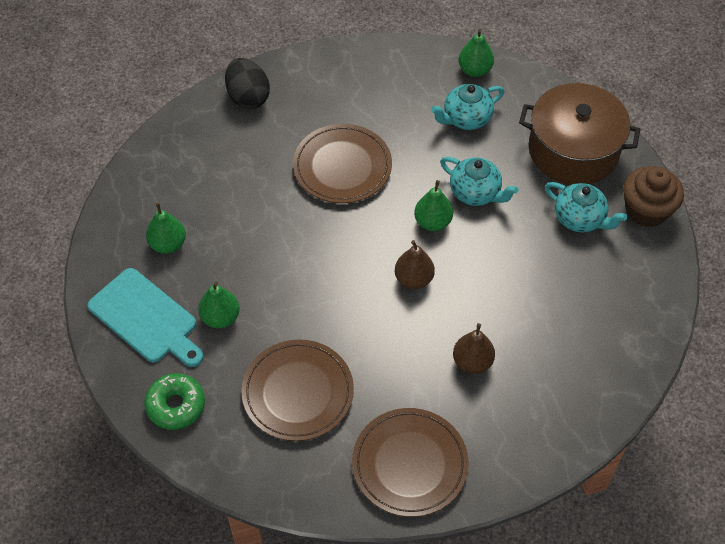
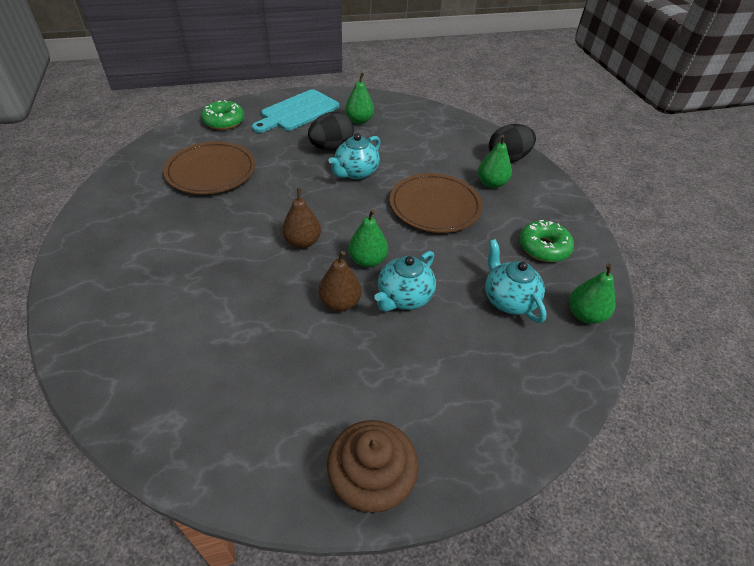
camera: 90 degrees right, 10 degrees down
green pear [198,282,240,328] -> green pear moved to [478,135,512,188]
brown plate [352,408,469,517] -> none
brown pear [453,323,495,374] -> brown pear moved to [318,251,362,312]
brown pot [519,83,641,185] -> none
turquoise teapot [545,182,627,232] -> turquoise teapot moved to [328,133,381,180]
none -> black egg [308,112,354,151]
none -> green donut [519,220,574,262]

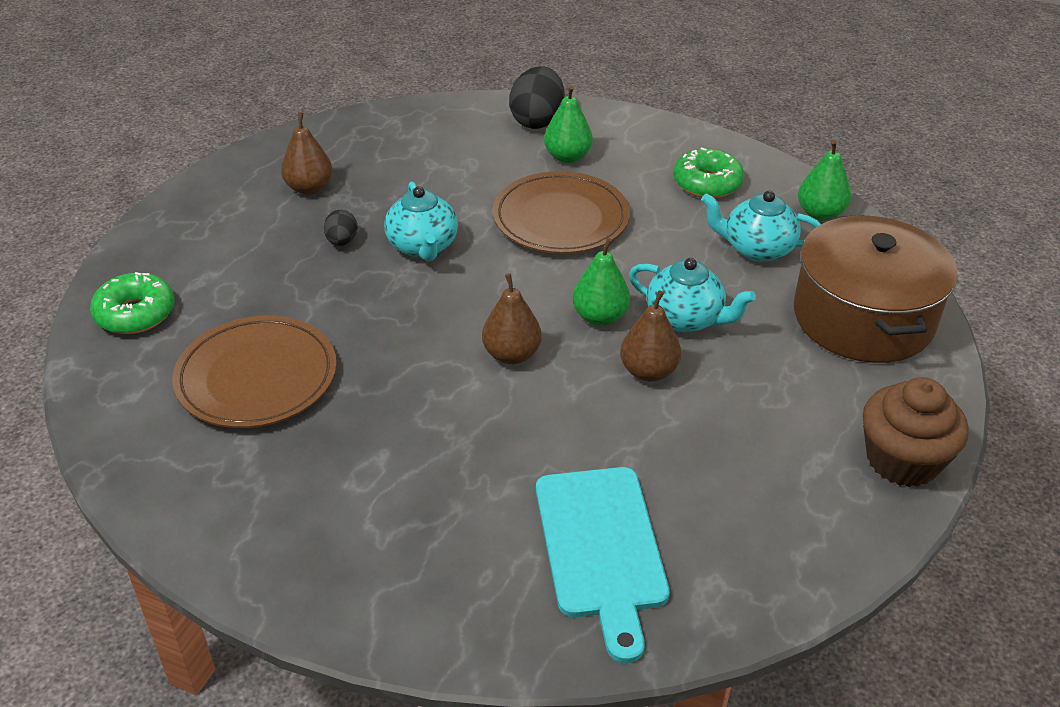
camera: 50 degrees left, 5 degrees down
turquoise cutting board [252,89,339,133] -> turquoise cutting board moved to [536,467,670,663]
black egg [308,112,354,151] -> black egg [324,210,358,246], size x0.53
green pear [345,72,374,124] -> brown pear [281,112,332,195]
turquoise teapot [374,251,436,311] -> turquoise teapot turned 45 degrees counterclockwise [629,258,756,333]
none -> brown pot [794,215,958,363]

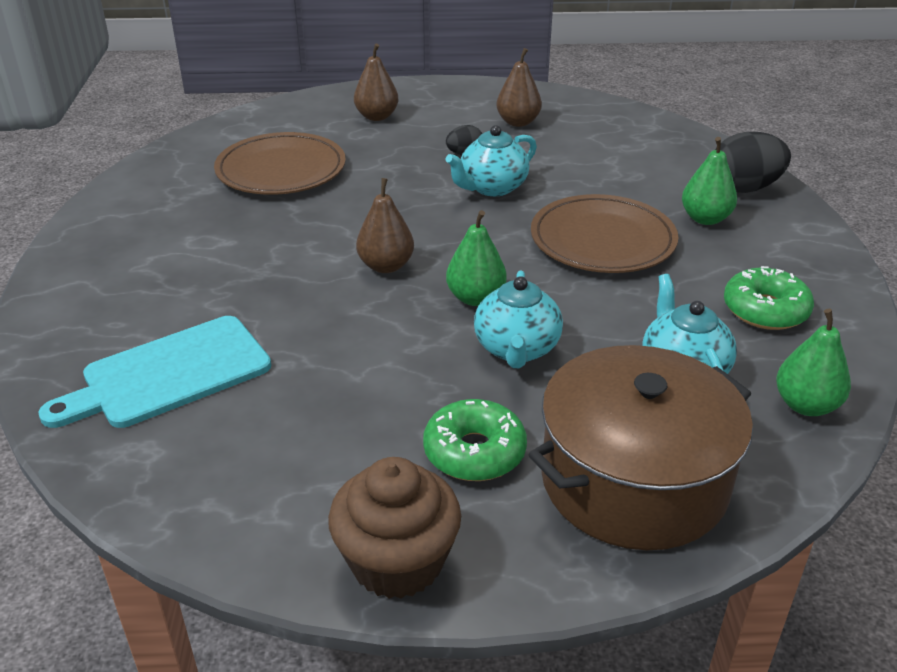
camera: 65 degrees right, 5 degrees down
green donut [90,272,175,334] -> green donut moved to [423,399,527,481]
brown pear [620,290,681,382] -> brown pear moved to [354,44,398,121]

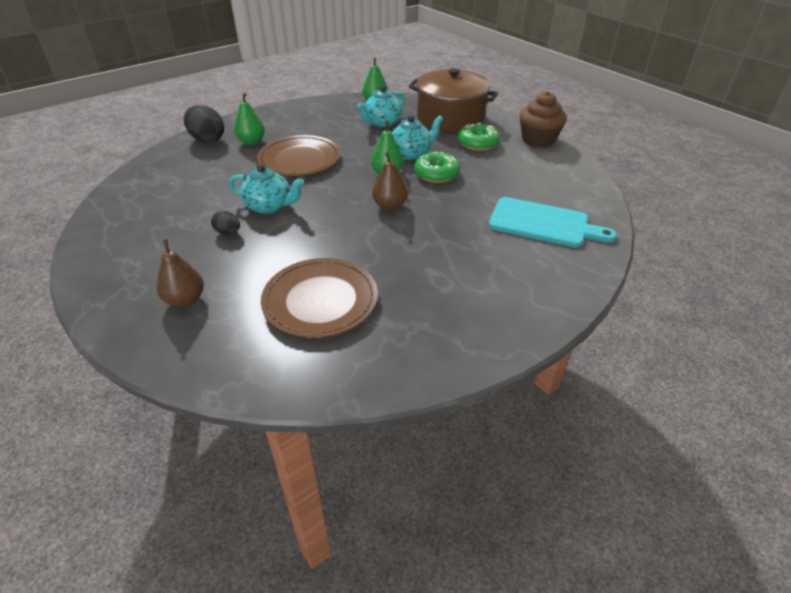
camera: 125 degrees left, 5 degrees up
brown pear [496,48,542,127] -> none
green donut [724,266,814,330] -> green donut moved to [414,152,460,183]

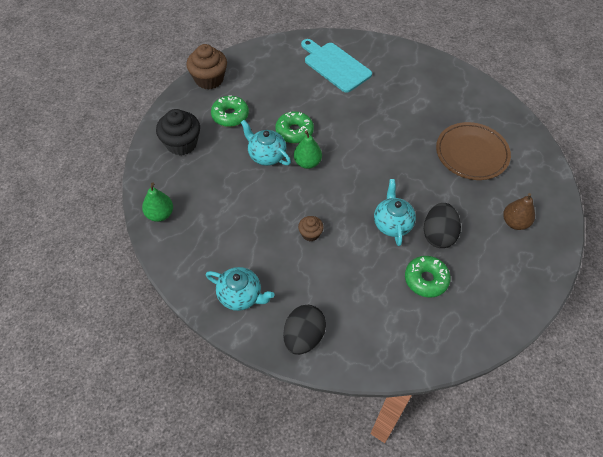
camera: 110 degrees left, 15 degrees up
black egg [211,211,240,235] -> black egg [424,203,461,248], size x1.87
green pear [234,93,265,145] -> none
brown plate [257,135,340,176] -> brown cupcake [298,216,324,241]
turquoise teapot [357,86,405,127] -> turquoise teapot moved to [206,267,275,311]
brown pear [372,152,408,211] -> none
brown pot [408,68,498,132] -> black cupcake [156,109,200,155]
turquoise cutting board [489,197,617,247] -> turquoise cutting board turned 45 degrees counterclockwise [301,39,372,93]
none -> green donut [405,256,451,298]

